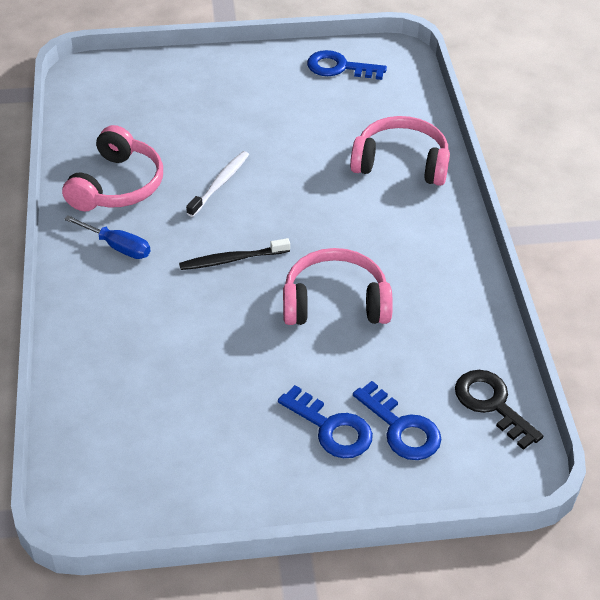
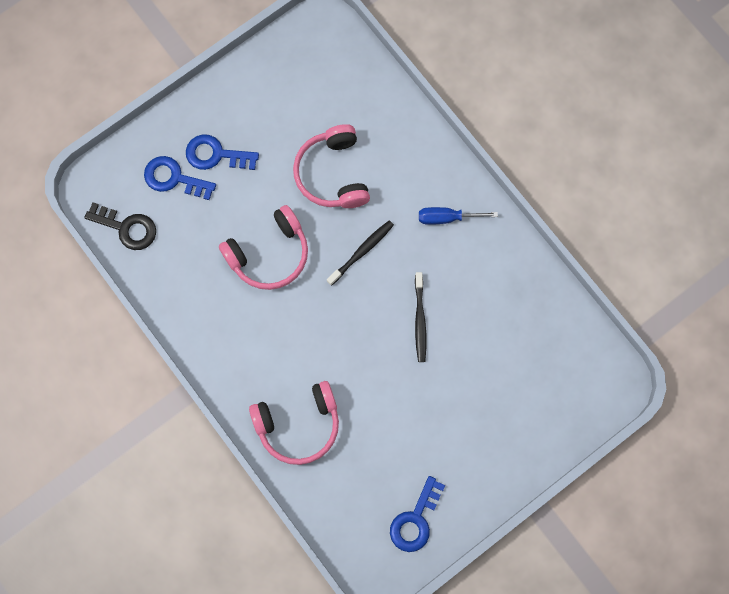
camera: 150 degrees right, 30 degrees up
pink headphones [62,125,163,211] -> pink headphones moved to [293,124,370,208]
white toothbrush [186,151,249,217] -> black toothbrush [415,272,426,362]
blue key [307,50,387,80] -> blue key turned 135 degrees clockwise [390,476,445,552]

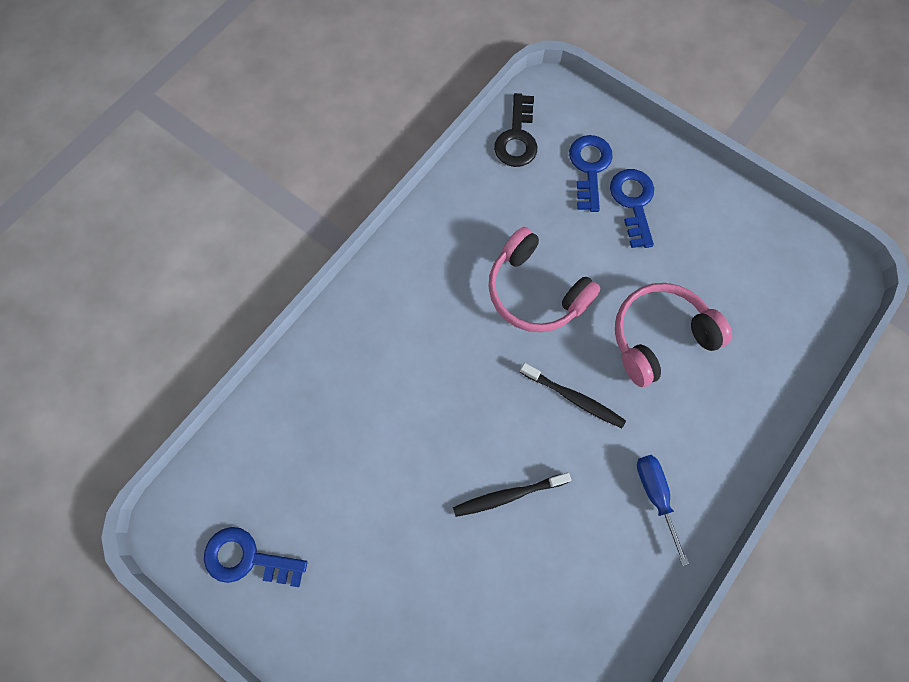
camera: 75 degrees right, 5 degrees down
pink headphones [249,381,339,465] -> none

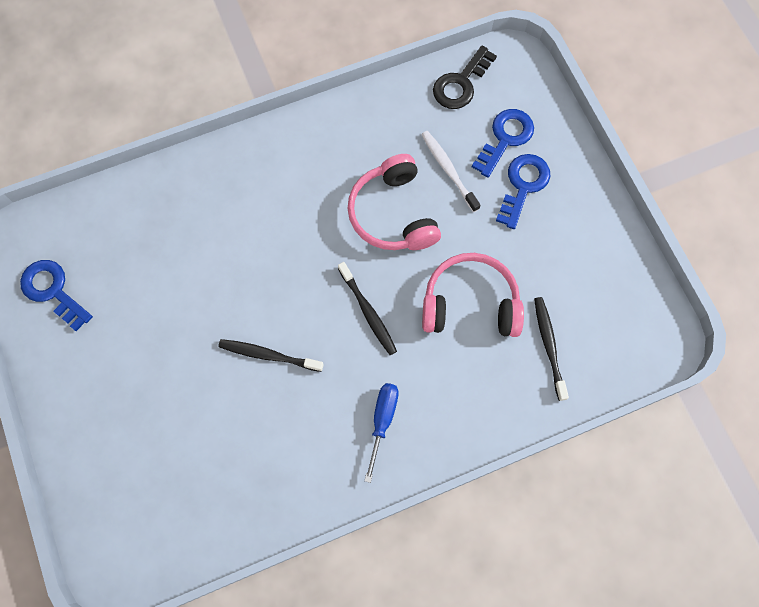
camera: 30 degrees right, 0 degrees up
none -> white toothbrush [421,131,481,212]
none -> black toothbrush [534,297,569,401]

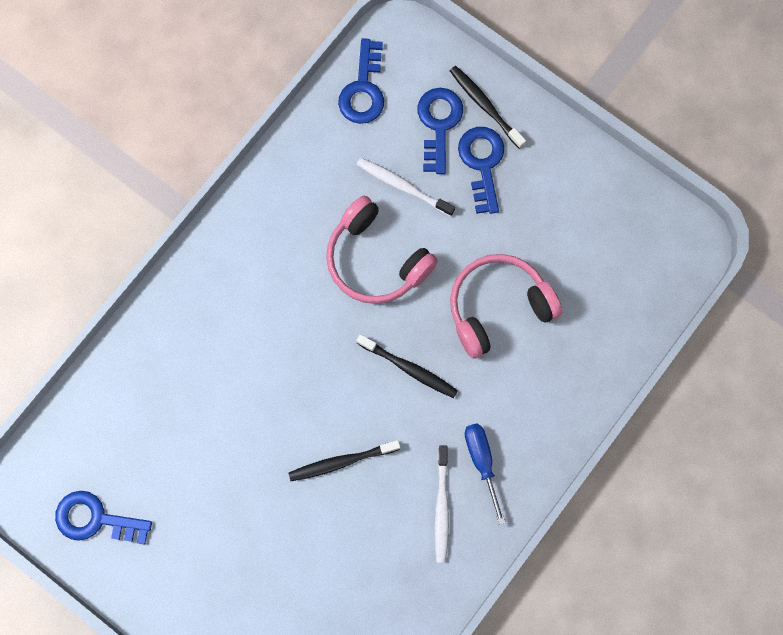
camera: 30 degrees left, 5 degrees up
black key [433,46,497,109] -> blue key [338,38,384,124]
black toothbrush [534,297,569,401] -> black toothbrush moved to [450,66,526,149]
none -> white toothbrush [434,445,449,563]

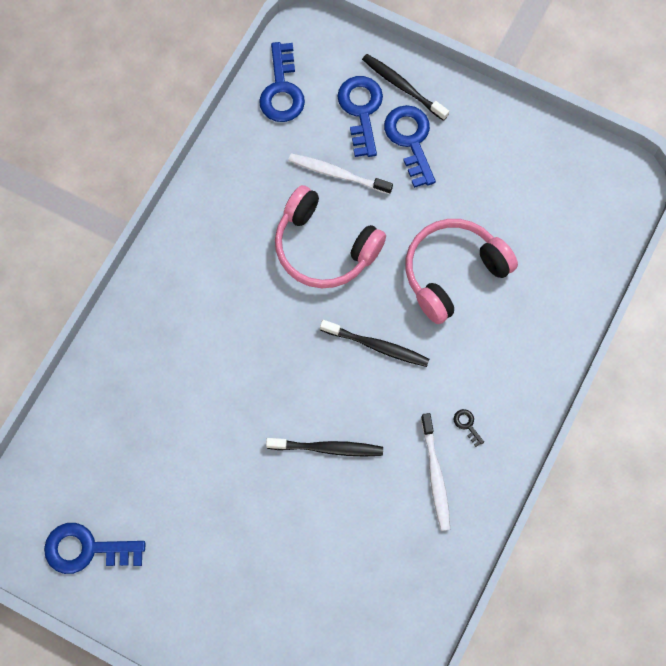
camera: 10 degrees left, 5 degrees down
black toothbrush [289,440,400,481] -> black toothbrush turned 150 degrees counterclockwise [266,438,383,457]
blue screwdriver [465,423,505,525] -> black key [454,409,484,447]

